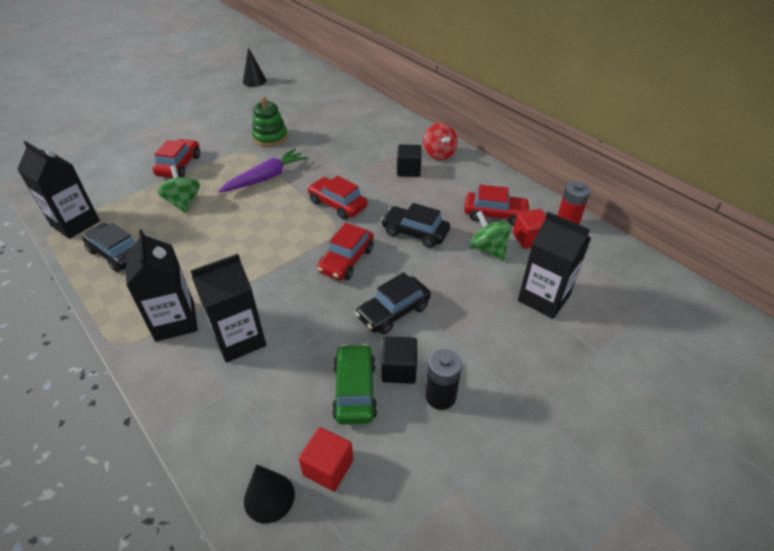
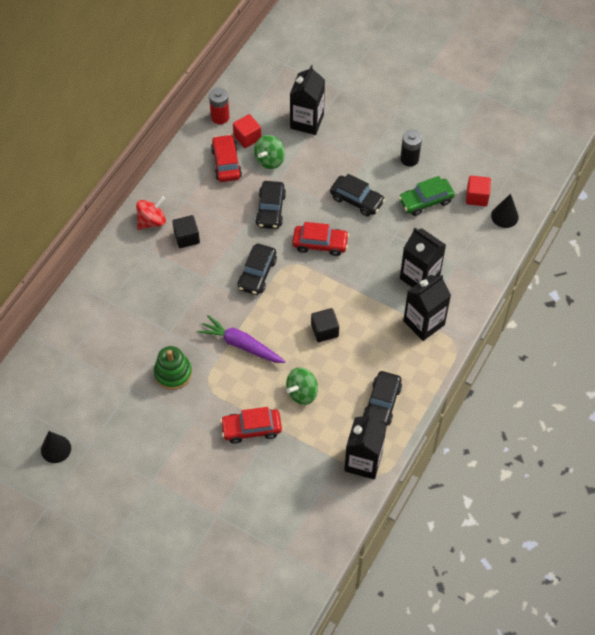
camera: 110 degrees left, 15 degrees up
red car [307,176,368,220] -> black car [238,244,277,295]
black cube [381,336,417,384] -> black cube moved to [311,308,339,342]

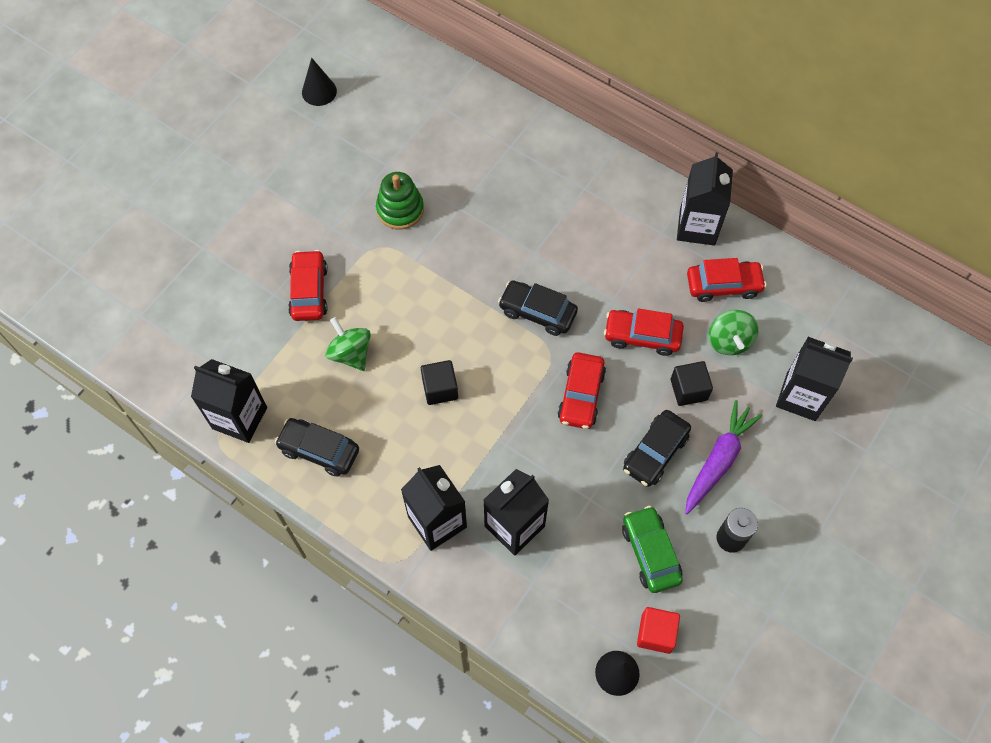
camera: 95 degrees right, 5 degrees up
red spinning top [136,196,166,230] -> none
black cube [172,215,200,248] -> black cube moved to [671,361,713,406]
purple carrot [197,315,286,363] -> purple carrot moved to [685,400,763,515]
red battery [209,88,230,124] -> none
red cube [233,114,261,148] -> none
green spinning top [254,135,285,169] -> green spinning top turned 135 degrees counterclockwise [708,310,759,355]
black car [255,181,286,229] -> red car [604,308,684,356]
none -> black carton [677,152,733,246]

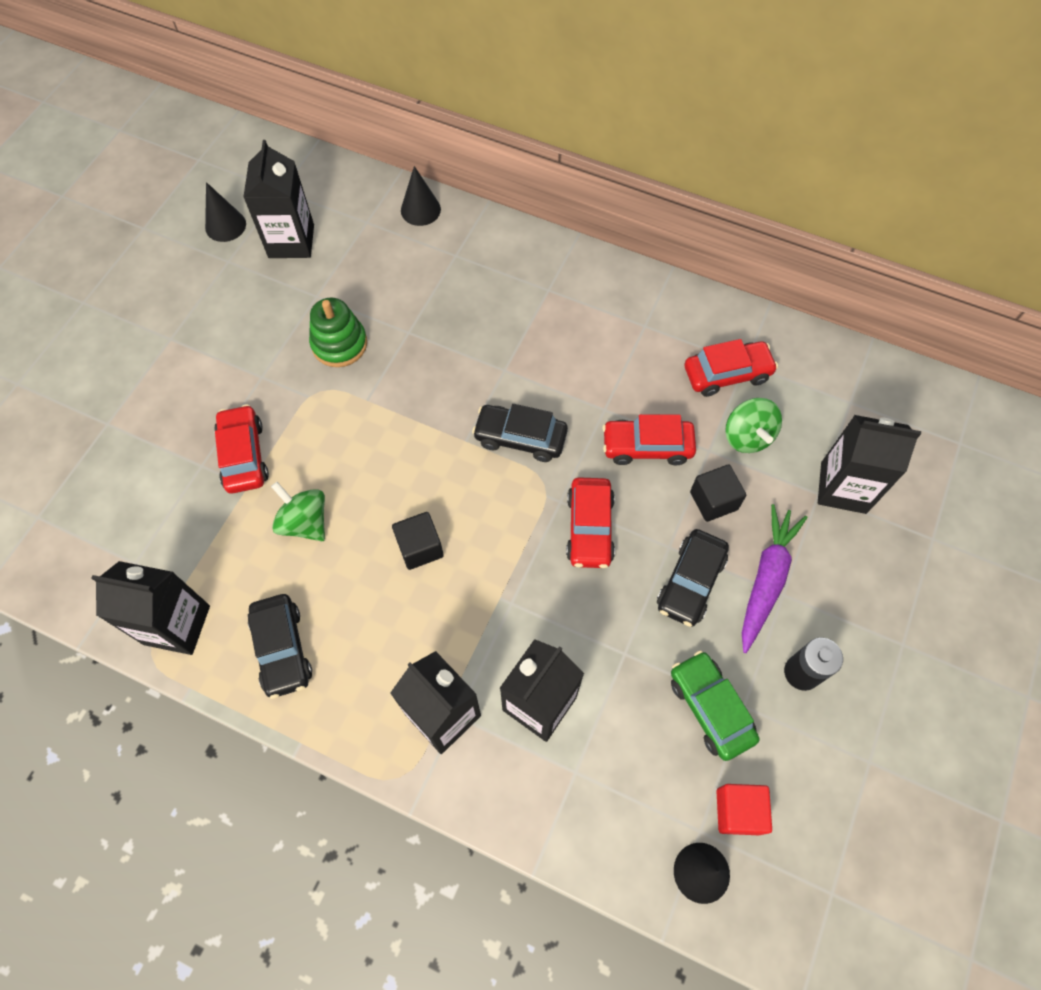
camera: 10 degrees left, 0 degrees up
black car [275,418,359,477] -> black car turned 120 degrees counterclockwise [248,594,312,699]
black carton [677,152,733,246] -> black carton moved to [243,140,314,258]
none -> black cone [401,166,441,226]

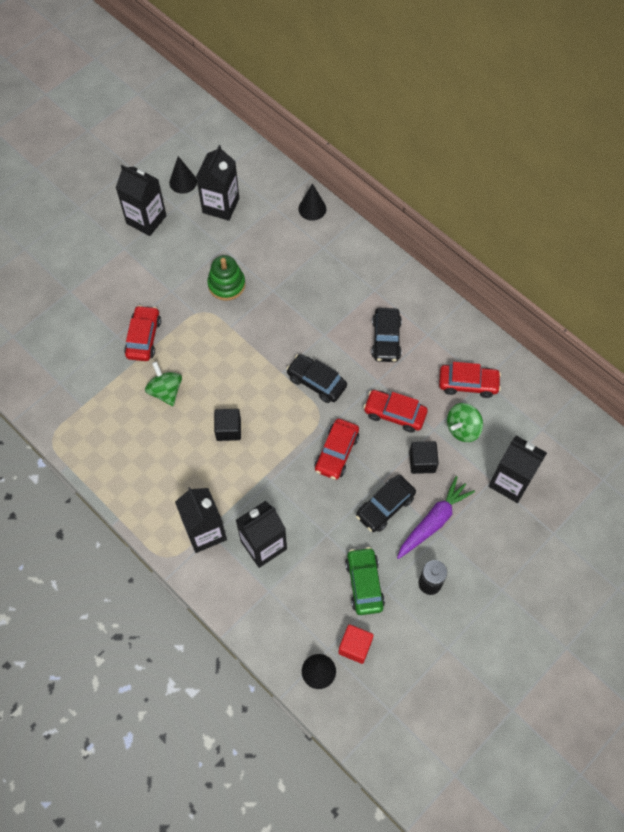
camera: 20 degrees right, 0 degrees up
black carton [91,561,210,655] -> black carton moved to [116,165,167,236]
black car [248,594,312,699] -> black car moved to [372,308,402,362]
green spinning top [725,398,782,453] -> green spinning top turned 45 degrees clockwise [447,403,483,442]

